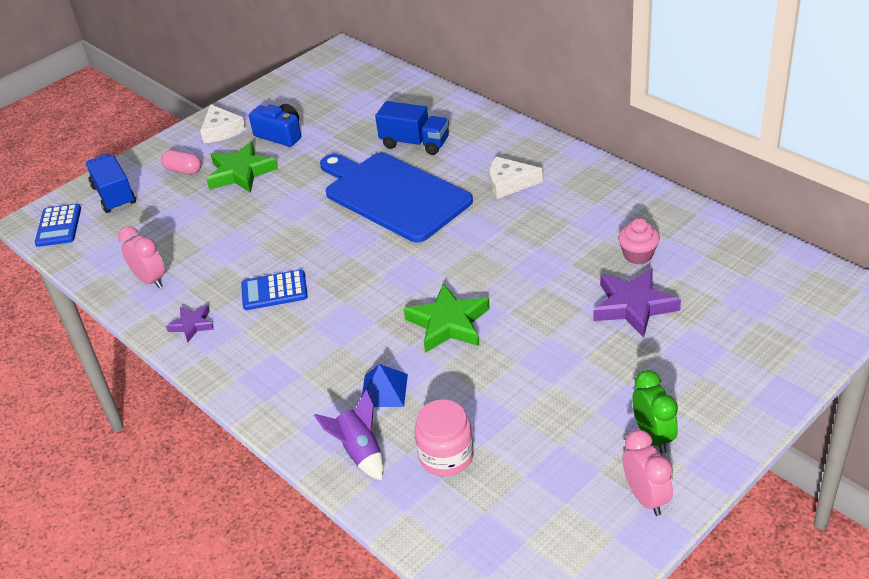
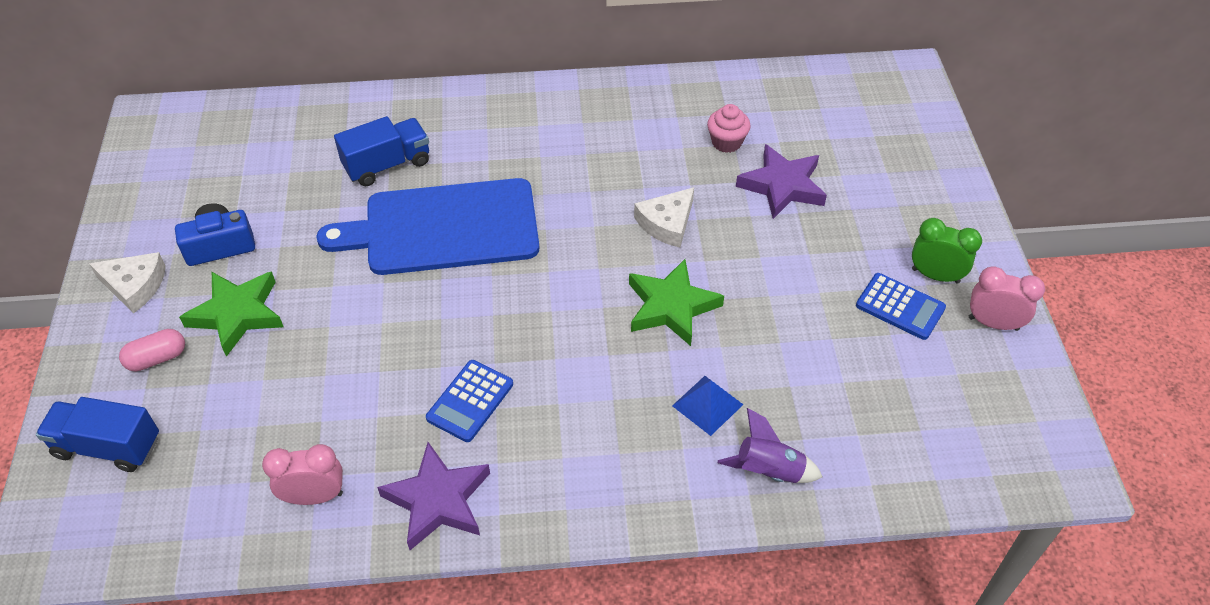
camera: 55 degrees left, 10 degrees up
blue calculator [35,204,81,247] -> blue calculator moved to [856,273,946,340]
purple star [166,305,214,342] -> purple star [377,442,490,550], size x1.77
pink jar [415,399,474,476] -> none
white cheese [490,156,543,199] -> white cheese moved to [634,187,694,247]

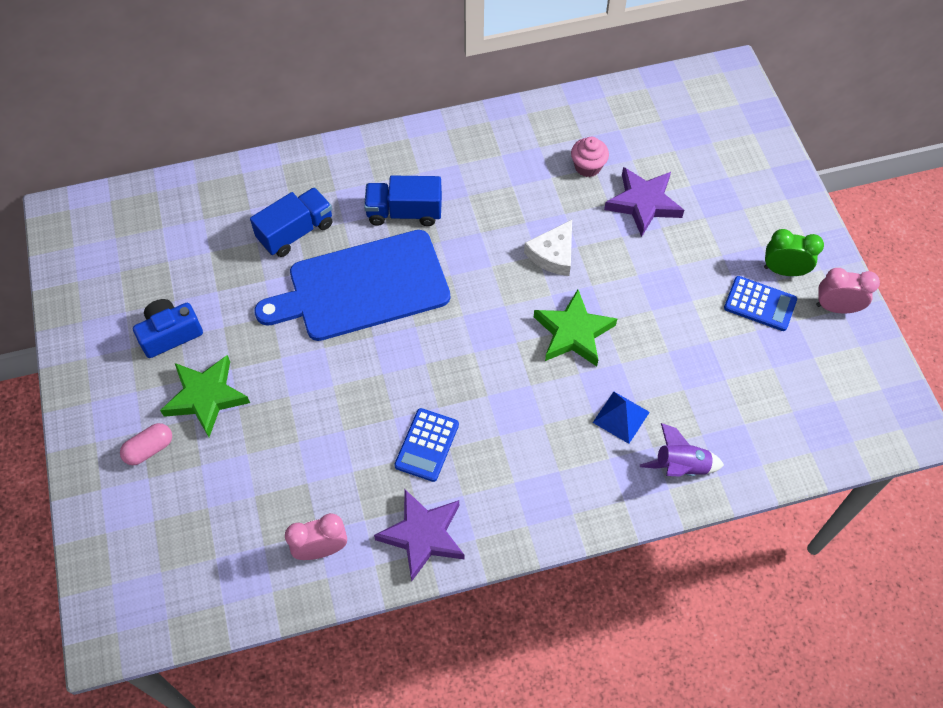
camera: 10 degrees left, 10 degrees up
blue truck [36,397,159,472] -> blue truck moved to [364,176,442,226]
white cheese [89,252,166,314] -> none

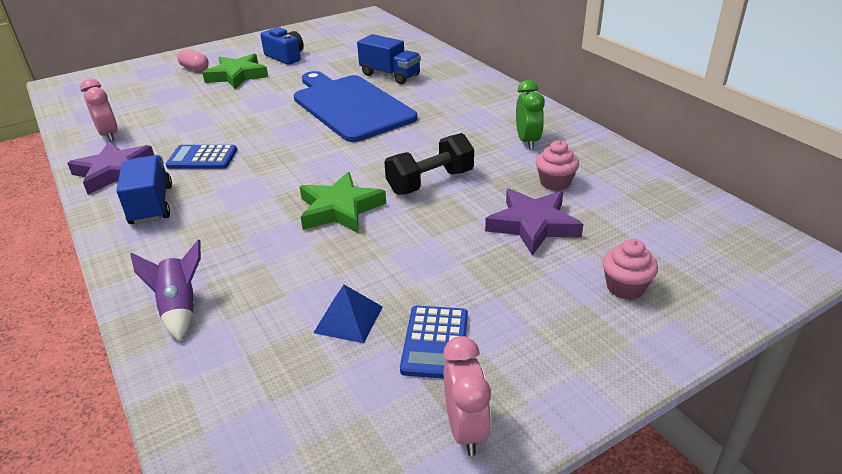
camera: 75 degrees right, 25 degrees down
blue truck [364,176,442,226] -> blue truck moved to [116,155,172,225]
white cheese [524,220,572,276] -> black dumbbell [384,133,474,195]
blue pyramid [593,392,650,444] -> blue pyramid moved to [313,285,382,343]
green clock [764,229,824,276] -> green clock moved to [516,80,545,150]
none -> pink cupcake [602,239,658,300]

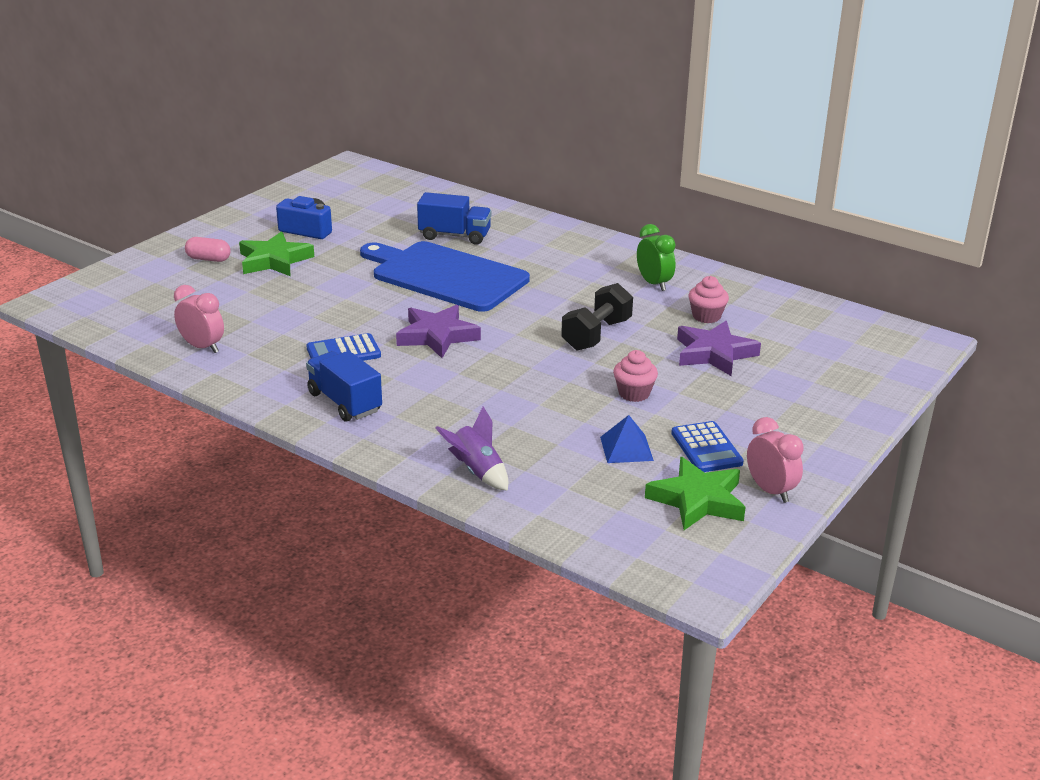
camera: 25 degrees left, 5 degrees down
purple star [67,142,154,195] -> purple star moved to [396,305,481,358]
green star [299,172,386,233] -> green star moved to [645,457,746,530]
pink cupcake [602,239,658,300] -> pink cupcake moved to [613,350,658,402]

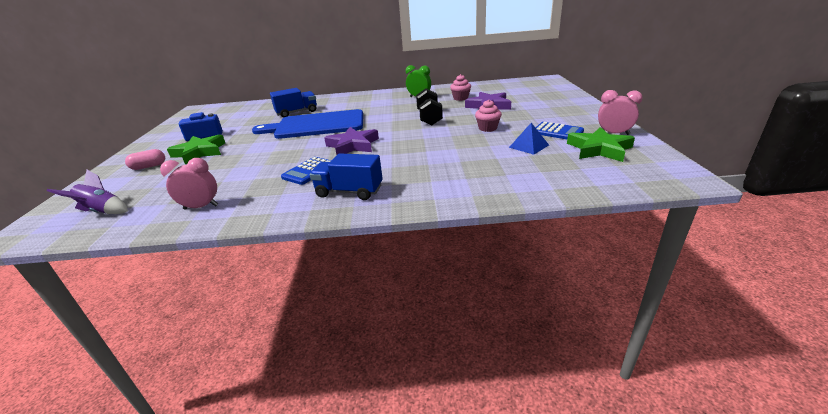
camera: 35 degrees left, 0 degrees up
purple rocket [435,406,508,491] -> purple rocket moved to [47,170,128,214]

